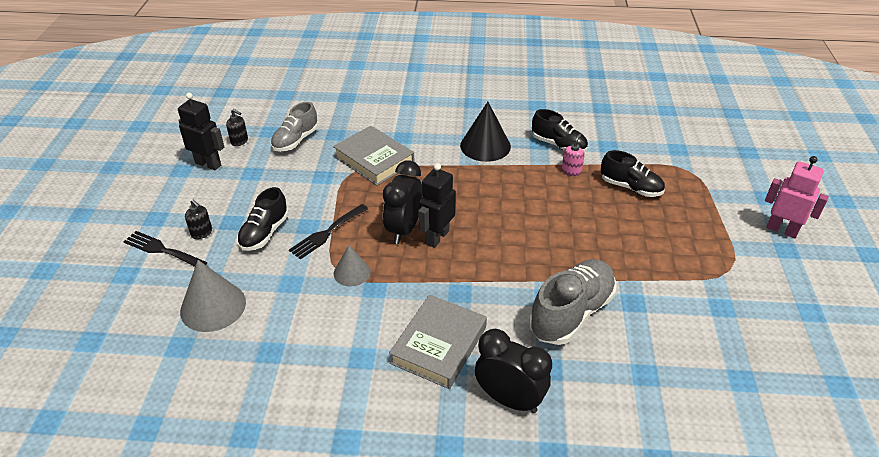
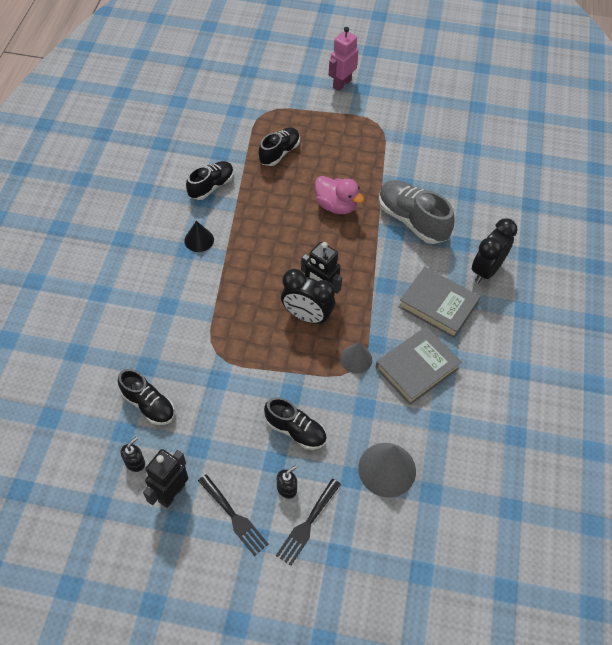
camera: 85 degrees left, 15 degrees up
grey shoe [271,102,318,152] -> black shoe [118,369,175,425]
black fork [289,204,368,259] -> black fork moved to [198,474,269,556]
grey book [333,126,414,186] -> grey book moved to [375,326,462,405]
black cone [460,102,511,162] -> black cone [184,221,214,252], size x0.60
pink soap dispenser [562,134,585,176] -> none
none -> pink duck [315,176,364,214]

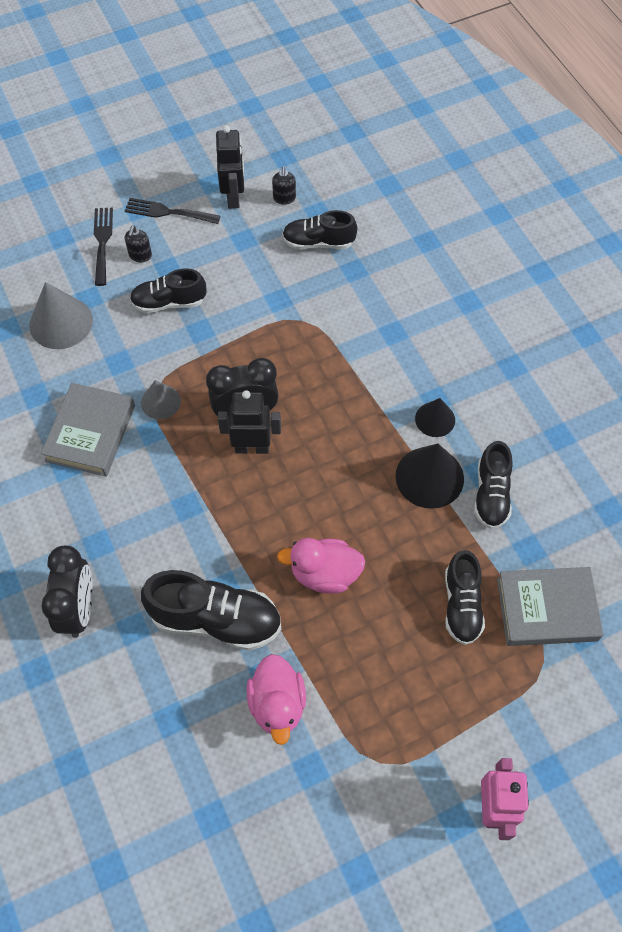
camera: 145 degrees right, 5 degrees up
grey shoe [378,180,455,244] -> black shoe [141,570,281,651]
grey book [398,267,480,338] -> grey book moved to [497,567,604,646]
none -> pink duck [247,654,306,745]
none -> black cone [395,443,464,509]

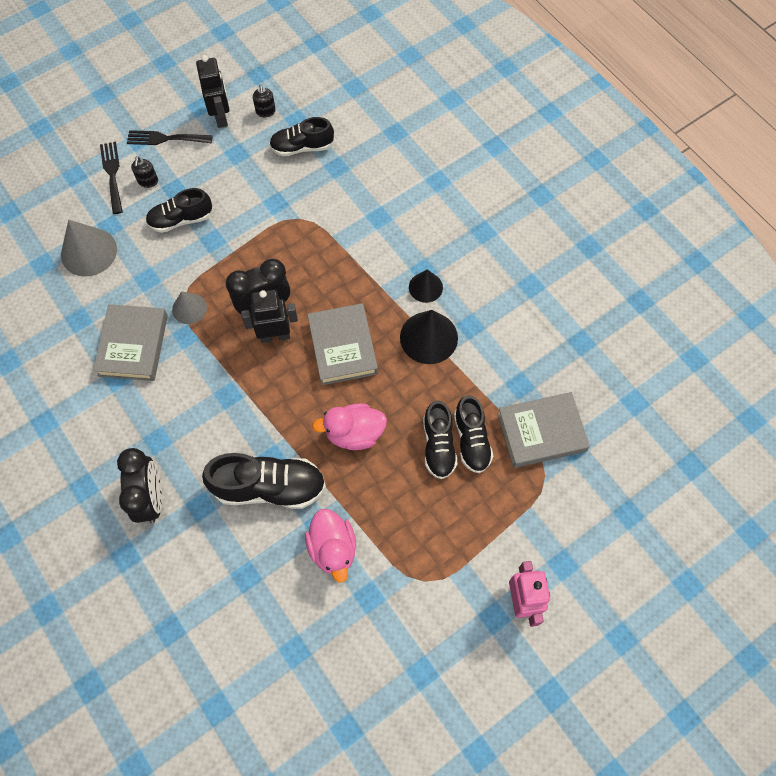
camera: 10 degrees left, 5 degrees up
black shoe [474,441,513,529] -> black shoe moved to [423,400,457,479]
none -> grey book [307,303,378,385]

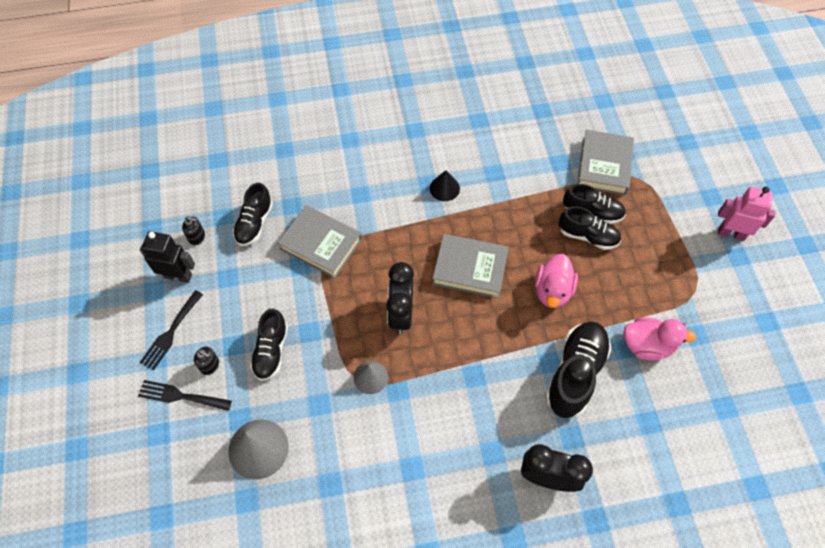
camera: 65 degrees left, 5 degrees down
grey book [93,304,168,381] -> grey book moved to [278,205,362,278]
black robot [241,290,298,343] -> none
black cone [400,310,458,364] -> none

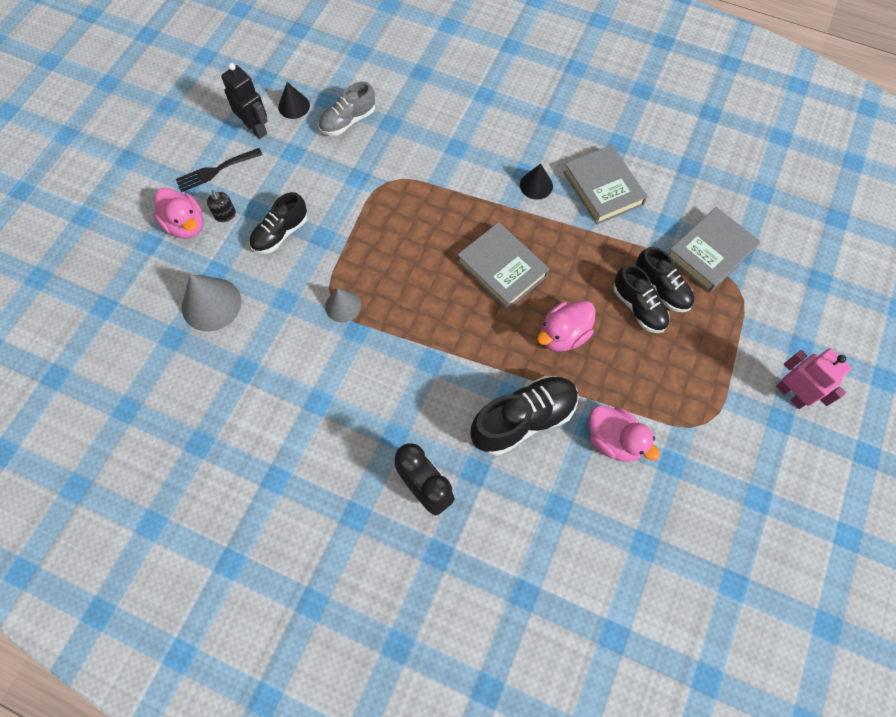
camera: 35 degrees right, 5 degrees up
black fork [138,380,232,411] -> pink duck [153,187,203,239]
black soap dispenser [182,216,205,246] -> black cone [278,82,310,119]
black shoe [233,183,273,246] -> grey shoe [318,81,375,136]
grey book [278,205,362,278] -> grey book moved to [563,145,647,225]
black clock [386,262,414,335] -> none

